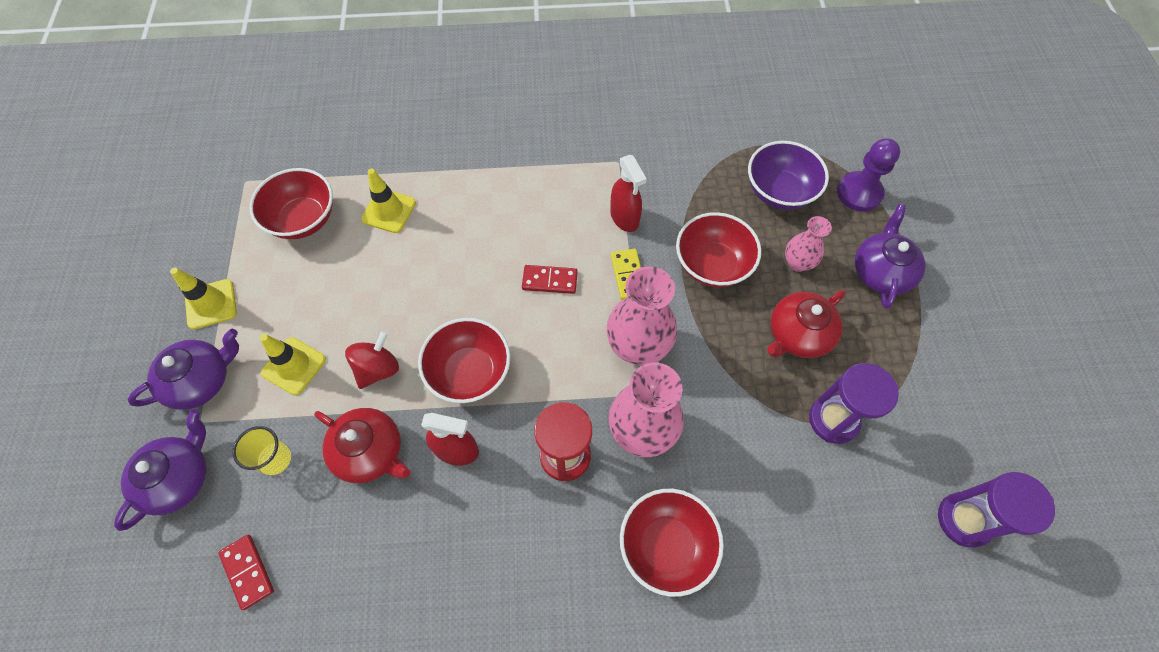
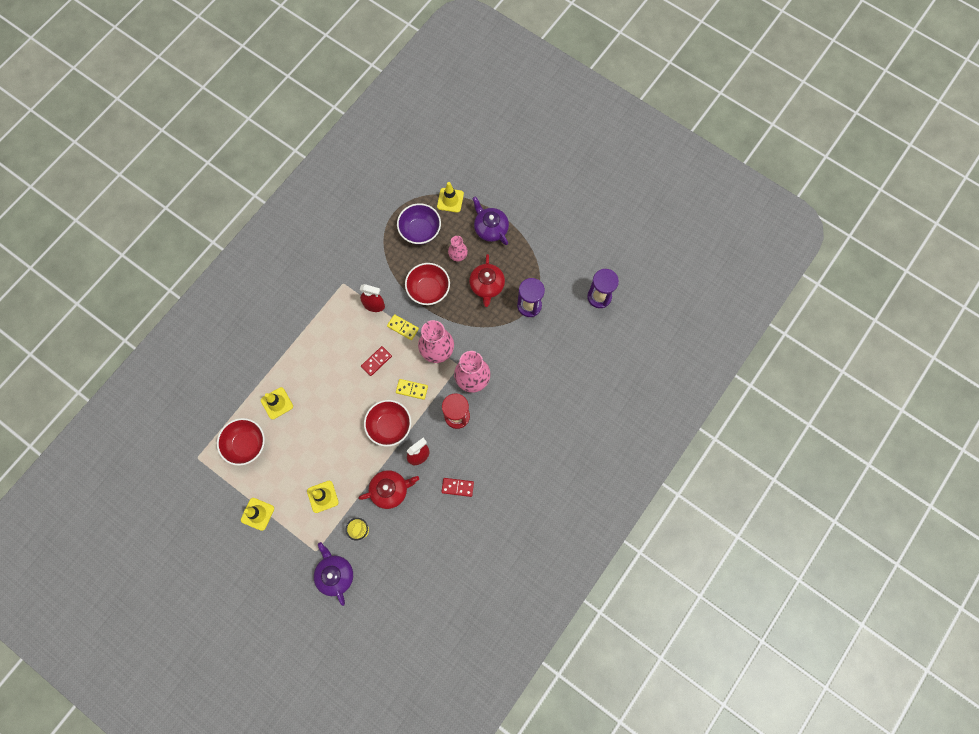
camera: 50 degrees left, 10 degrees up
purple teapot [128,329,239,410] -> none
red domino [218,535,274,610] -> red domino moved to [441,478,474,497]
red spinning top [345,330,399,389] -> none
red bowl [620,489,724,597] -> none
purple pawn [837,138,900,212] -> yellow traffic cone [437,182,464,213]
none -> yellow domino [396,379,428,400]

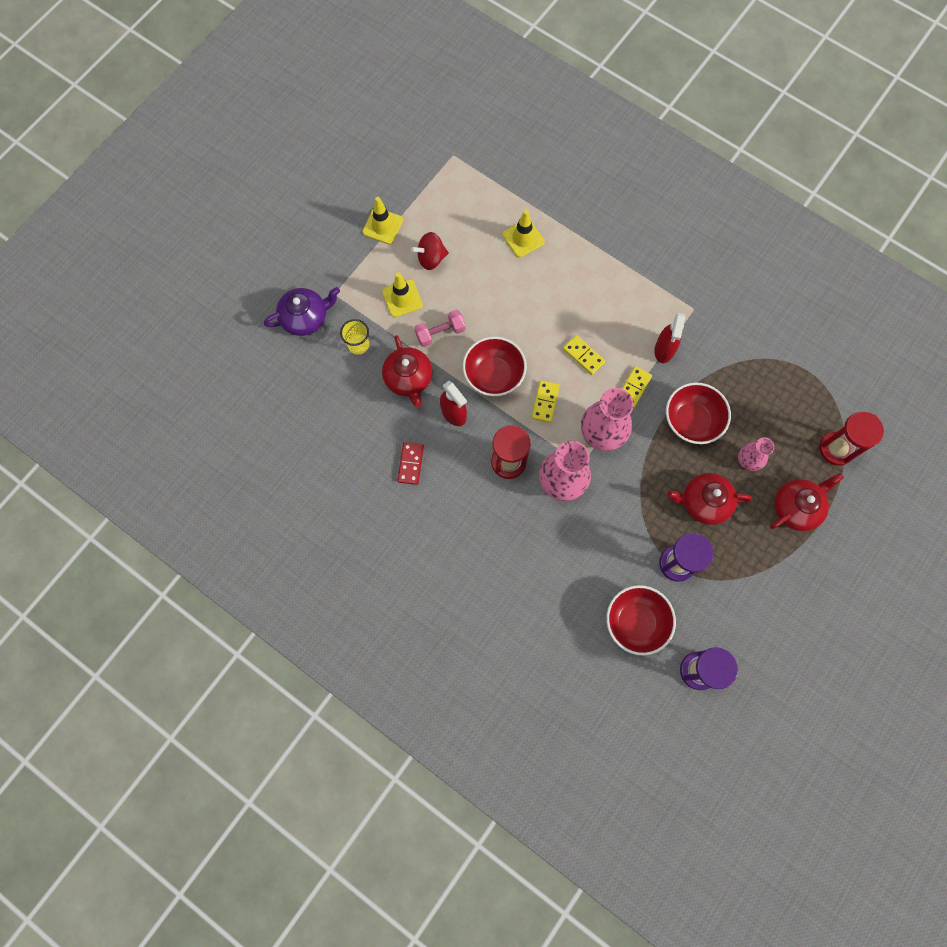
camera: 90 degrees right, 0 degrees up
red bowl [217,418,265,466] -> red bowl moved to [606,585,676,656]
red domino [361,346,392,376] -> yellow domino [563,335,605,375]
purple bowl [397,203,441,245] -> none
yellow traffic cone [437,182,464,213] -> red hourglass [819,411,884,466]
purple teapot [472,196,509,245] -> red teapot [770,473,844,531]
none -> red spinning top [411,232,449,270]
none -> pink dumbbell [414,309,466,347]

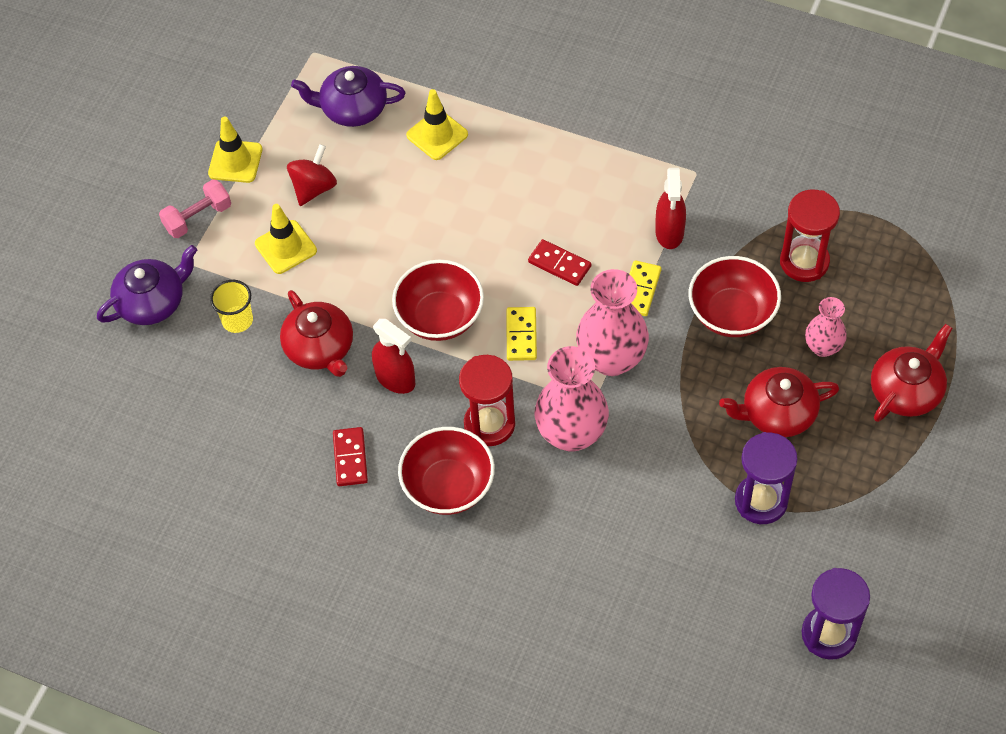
camera: 10 degrees left, 15 degrees down
red spinning top [411,232,449,270] -> red spinning top turned 150 degrees clockwise [287,144,337,206]
pink dumbbell [414,309,466,347] -> pink dumbbell moved to [159,179,231,238]
yellow domino [563,335,605,375] -> red domino [528,239,591,286]
red bowl [606,585,676,656] -> red bowl moved to [398,427,495,515]
red hourglass [819,411,884,466] -> red hourglass moved to [780,189,840,282]
none -> purple teapot [291,66,406,127]

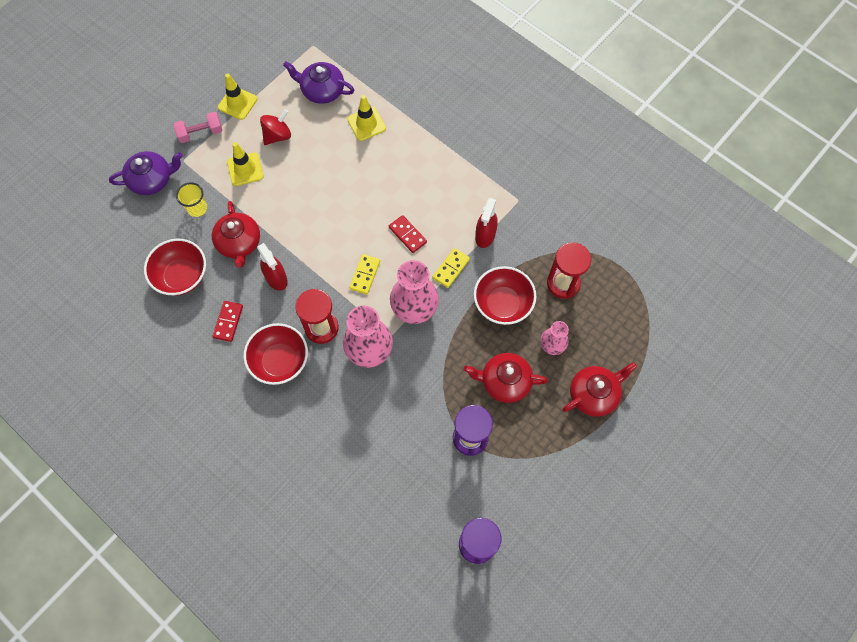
camera: 15 degrees right, 10 degrees up
red bowl [392,260,484,341] -> red bowl moved to [144,239,206,296]

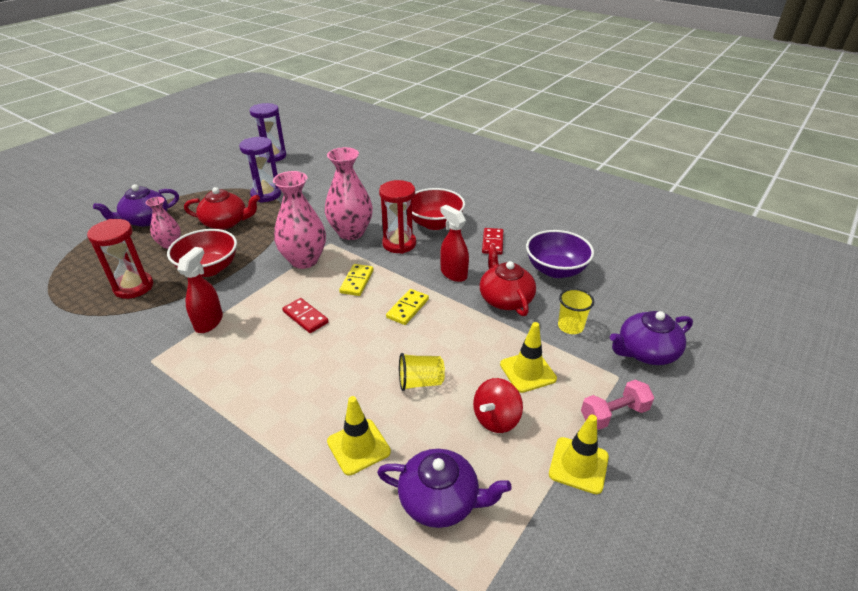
camera: 175 degrees right, 30 degrees down
red bowl [144,239,206,296] -> purple bowl [526,230,594,278]
yellow domino [433,248,470,288] -> yellow domino moved to [386,289,429,325]
red teapot [563,362,637,417] -> purple teapot [93,184,179,227]
none -> yellow cup [399,353,445,391]

